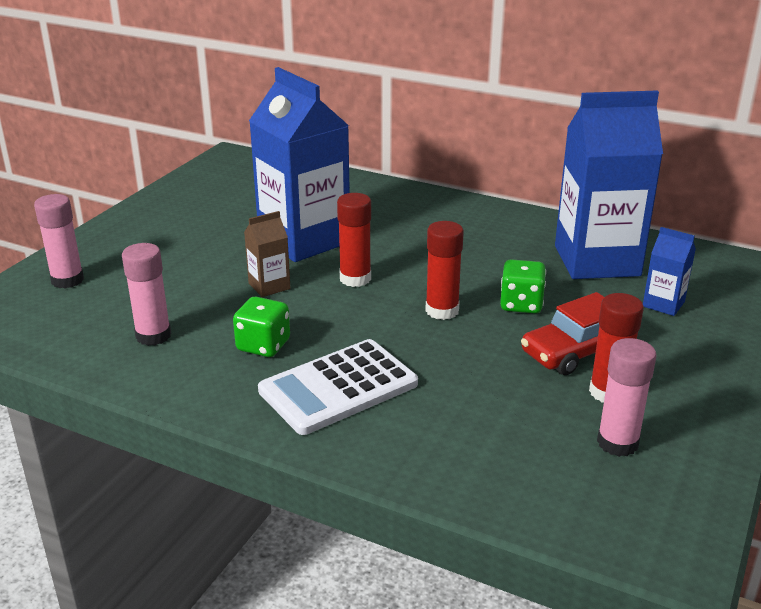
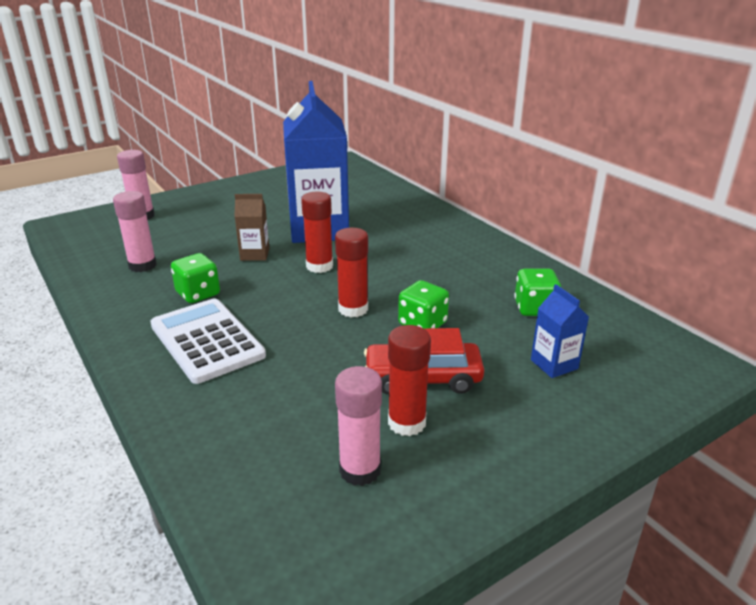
camera: 30 degrees right, 0 degrees up
white calculator [258,339,418,435] -> white calculator turned 60 degrees clockwise [150,298,266,384]
blue carton [555,91,663,279] -> green dice [514,268,561,316]

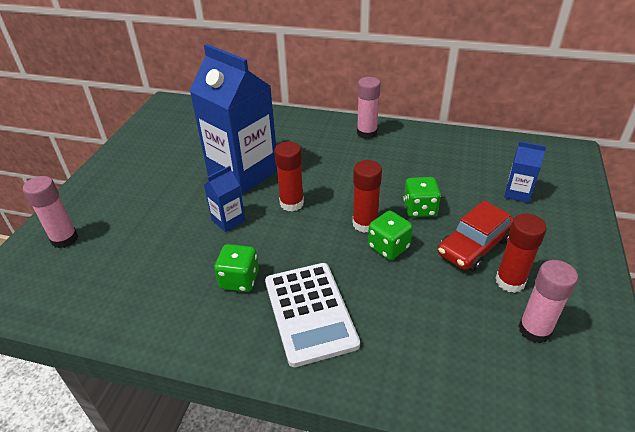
camera: 40 degrees left, 10 degrees up
pink glue stick [113,191,157,272] -> pink glue stick moved to [357,77,381,139]
white calculator [150,298,266,384] -> white calculator turned 120 degrees counterclockwise [265,263,360,367]
brown carton [234,194,270,261] -> blue carton [204,166,245,232]
green dice [514,268,561,316] -> green dice moved to [368,211,413,260]

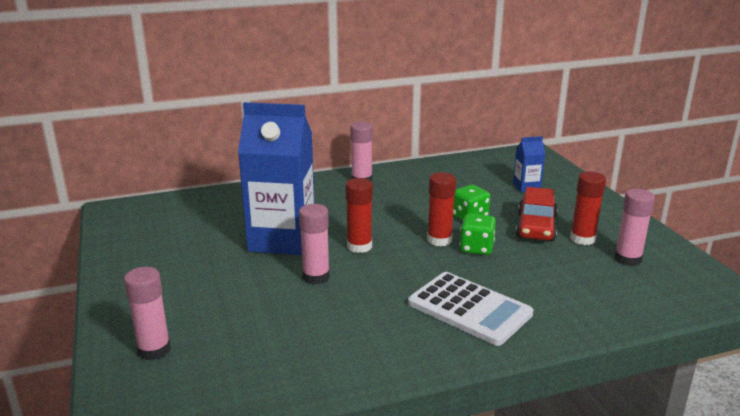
camera: 35 degrees left, 15 degrees down
blue carton [204,166,245,232] -> pink glue stick [299,204,330,284]
green dice [214,244,259,292] -> none

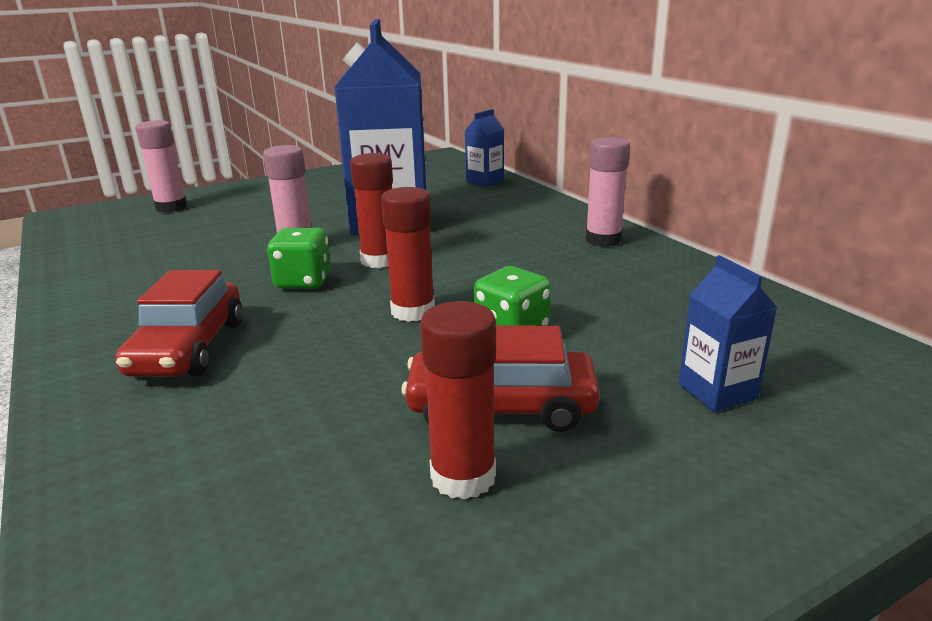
camera: 80 degrees right, 0 degrees up
white calculator [408,272,533,346] -> red car [115,270,243,377]
green dice [460,213,496,255] -> green dice moved to [267,228,331,288]
pink glue stick [614,189,655,266] -> none
none -> blue carton [465,109,504,187]

